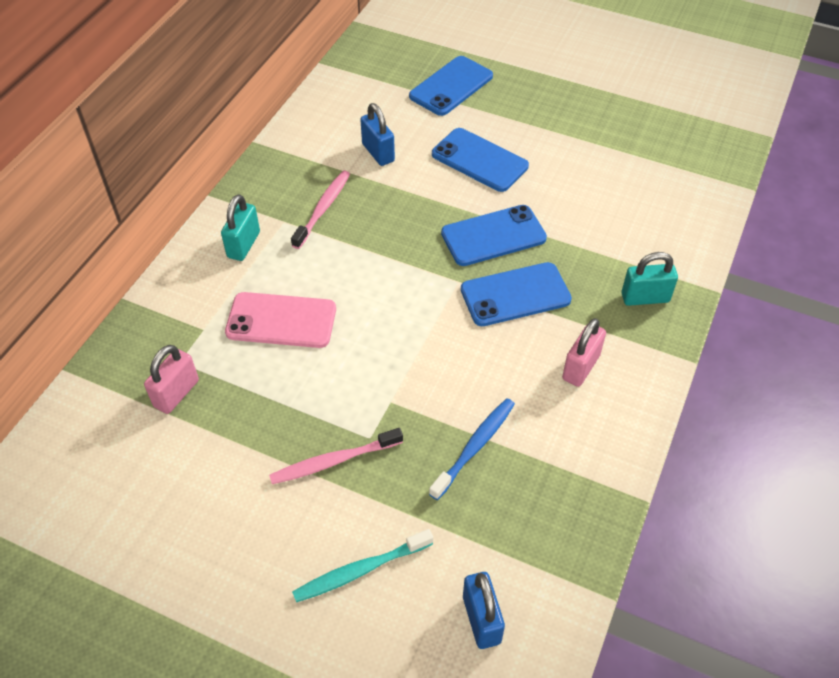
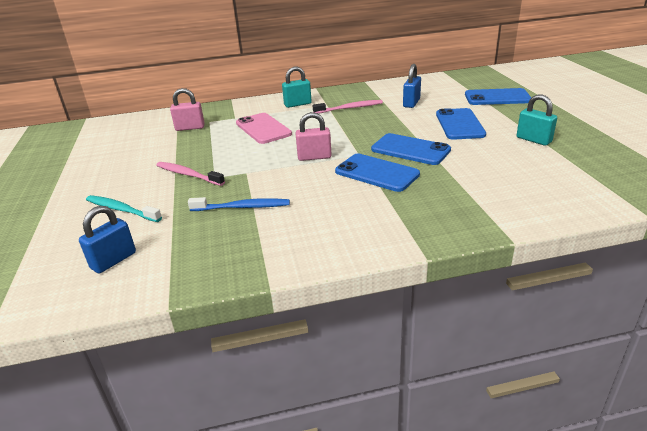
camera: 55 degrees right, 20 degrees down
pink padlock [562,318,606,387] -> pink padlock moved to [295,112,332,161]
turquoise padlock [621,252,678,306] -> turquoise padlock moved to [517,94,557,146]

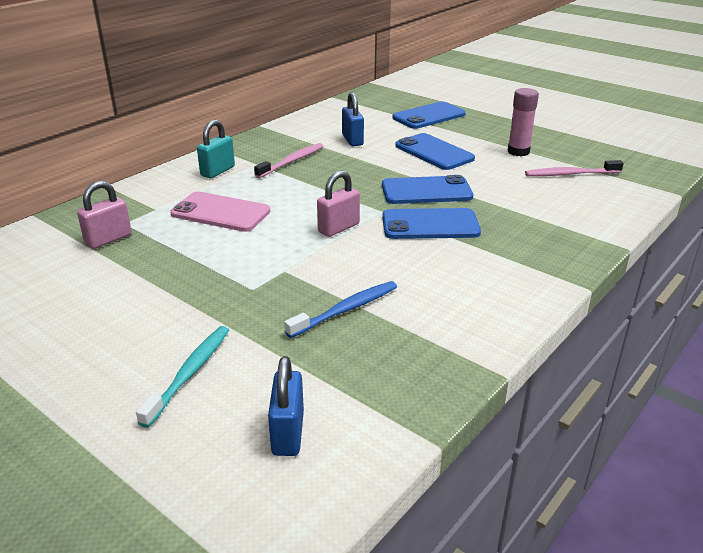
camera: 40 degrees left, 0 degrees up
turquoise toothbrush [86,195,162,222] -> turquoise toothbrush turned 120 degrees clockwise [136,326,229,428]
pink toothbrush [156,162,225,186] -> pink toothbrush moved to [525,160,624,176]
turquoise padlock [517,94,557,146] -> pink glue stick [507,88,539,156]

